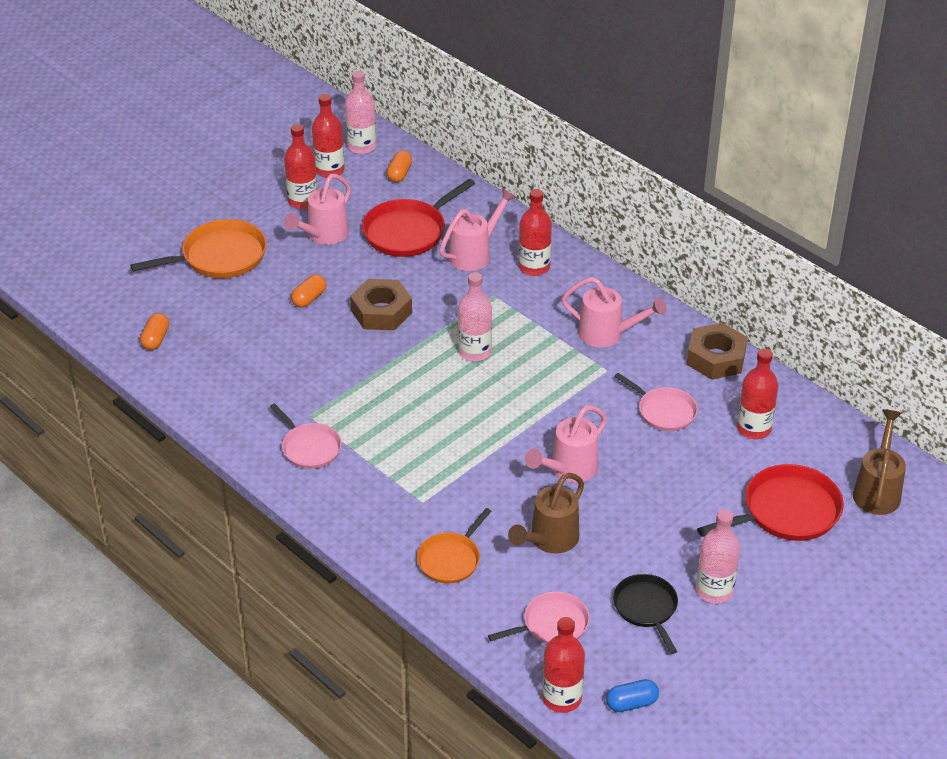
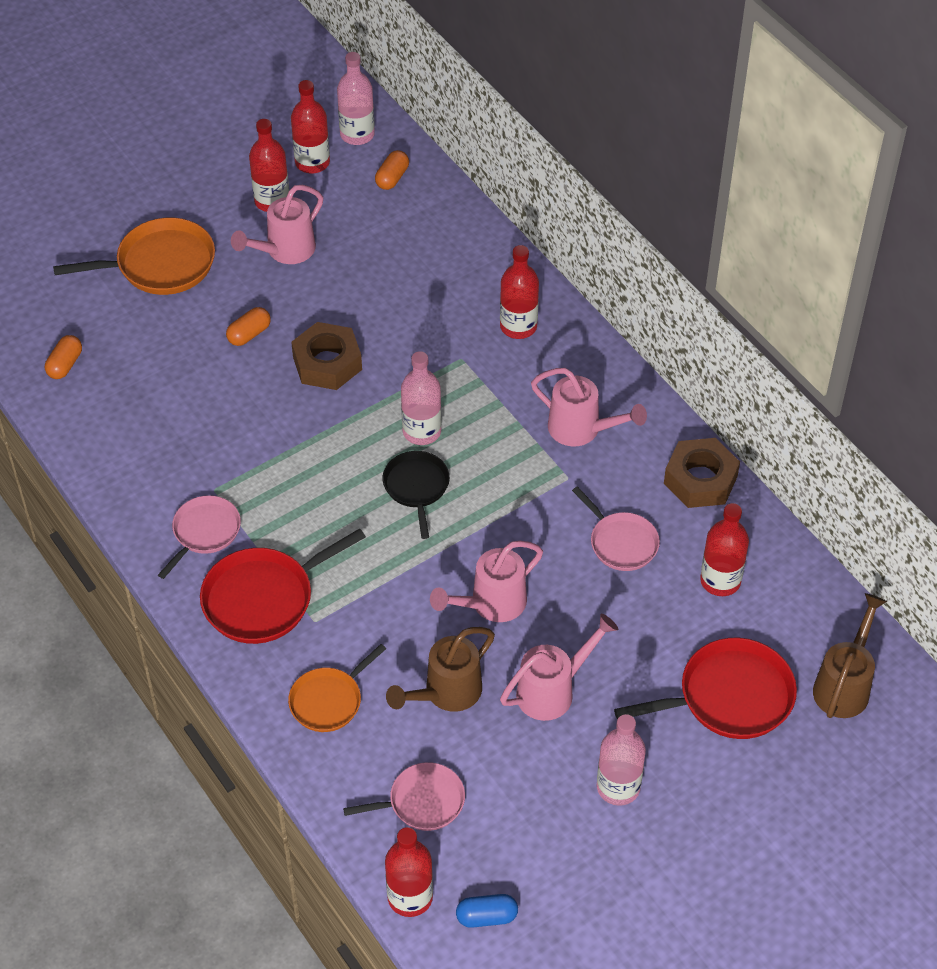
camera: 10 degrees right, 10 degrees up
pink pan [270,403,342,469] -> pink pan turned 120 degrees counterclockwise [158,495,241,579]
red pan [362,179,475,257] -> red pan moved to [200,528,366,644]
pink watering can [439,188,517,271] -> pink watering can moved to [500,614,618,721]
black pan [613,574,678,654] -> black pan moved to [382,451,450,539]

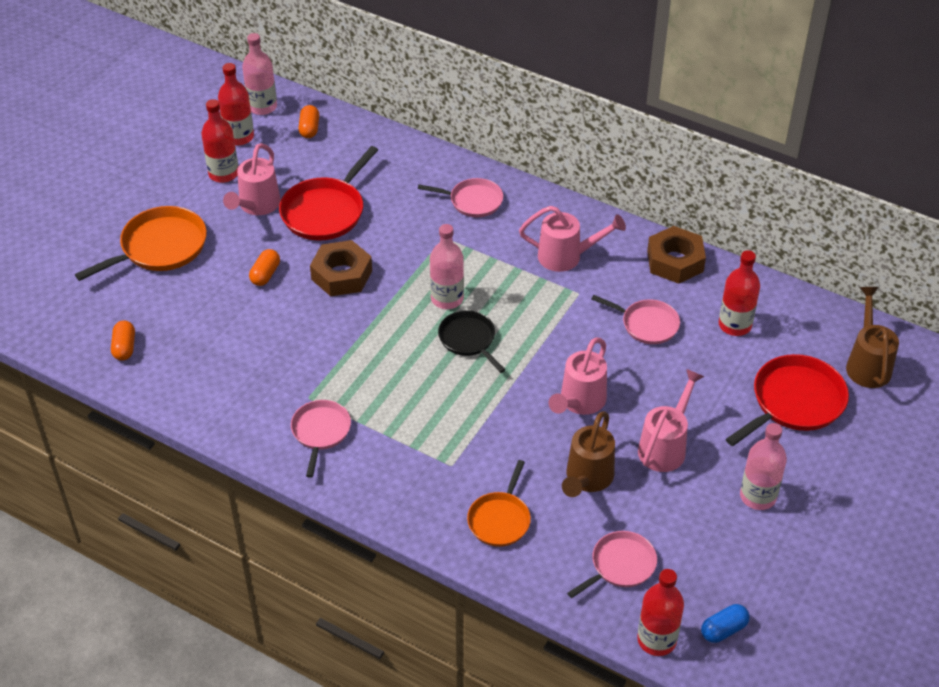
camera: 25 degrees left, 5 degrees down
red pan [200,528,366,644] -> red pan moved to [279,146,378,241]
red bottle [500,245,539,339] -> pink pan [418,178,503,217]

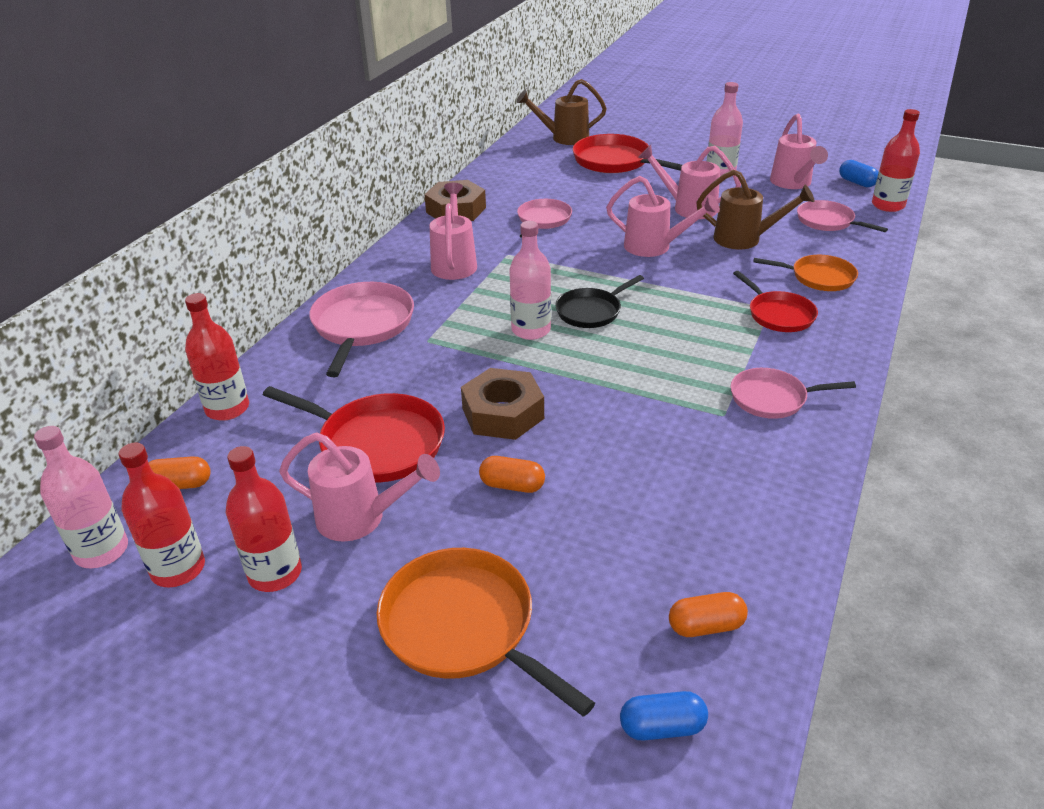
camera: 95 degrees left, 10 degrees down
pink pan [418,178,503,217] -> pink pan [309,282,414,377], size x1.58
red bottle [719,250,760,336] -> red bottle moved to [185,293,249,421]
none -> blue capsule [620,691,708,741]
none -> red pan [733,271,818,332]
none -> pink watering can [770,113,828,189]

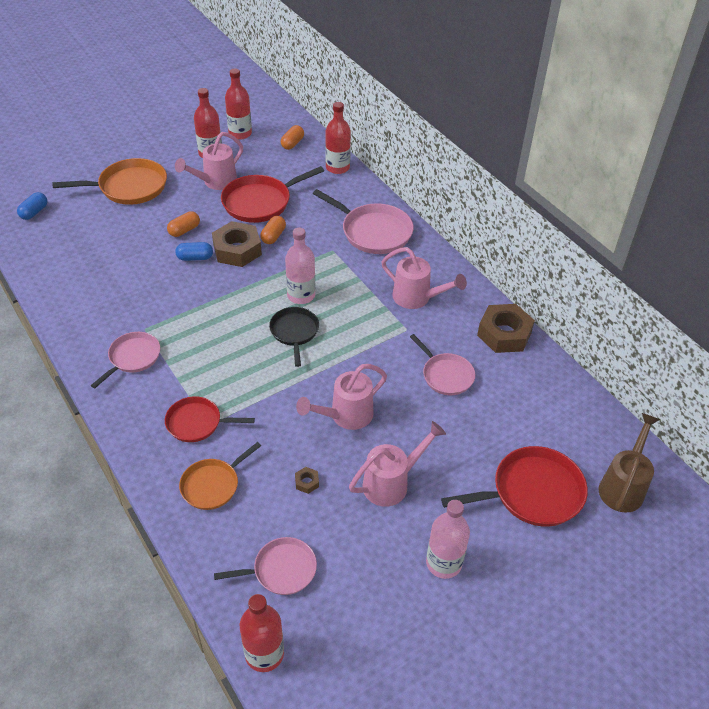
camera: 120 degrees right, 10 degrees up
pink bottle [34,426,128,568] -> none
orange capsule [669,592,748,637] -> orange capsule moved to [260,216,286,244]
brown watering can [696,169,814,250] -> brown nut [295,467,319,494]
pink watering can [770,113,828,189] -> none
blue capsule [839,160,879,187] -> blue capsule moved to [175,242,213,261]

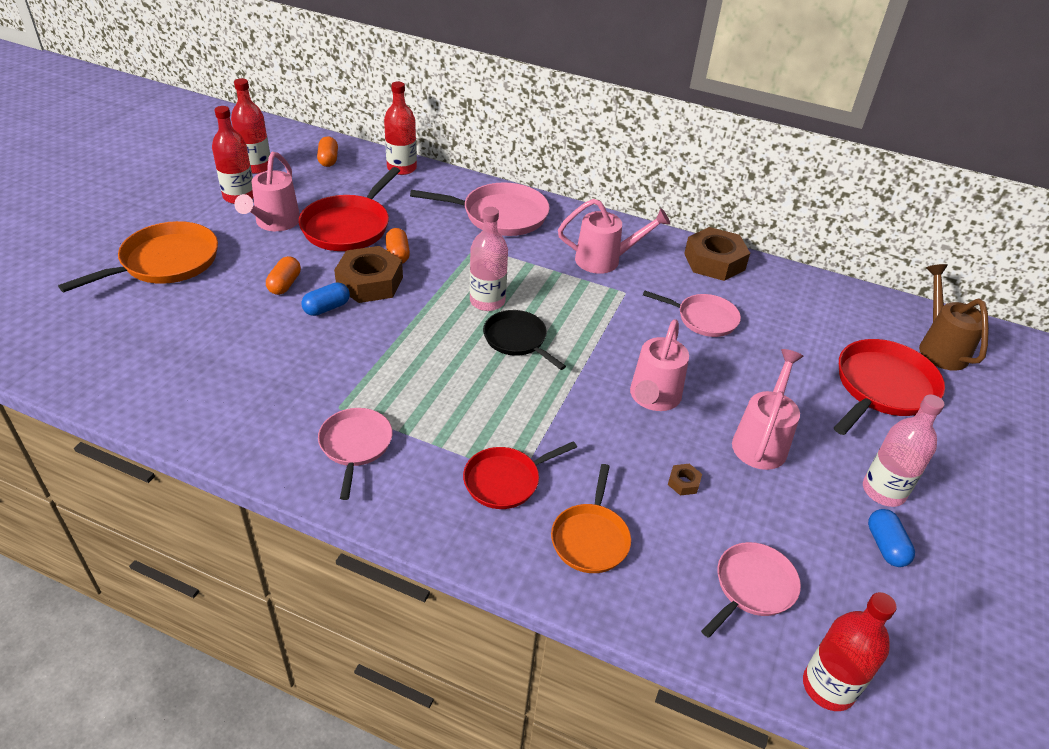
camera: 35 degrees left, 5 degrees down
blue capsule [17,192,47,220] -> blue capsule moved to [868,509,915,567]

